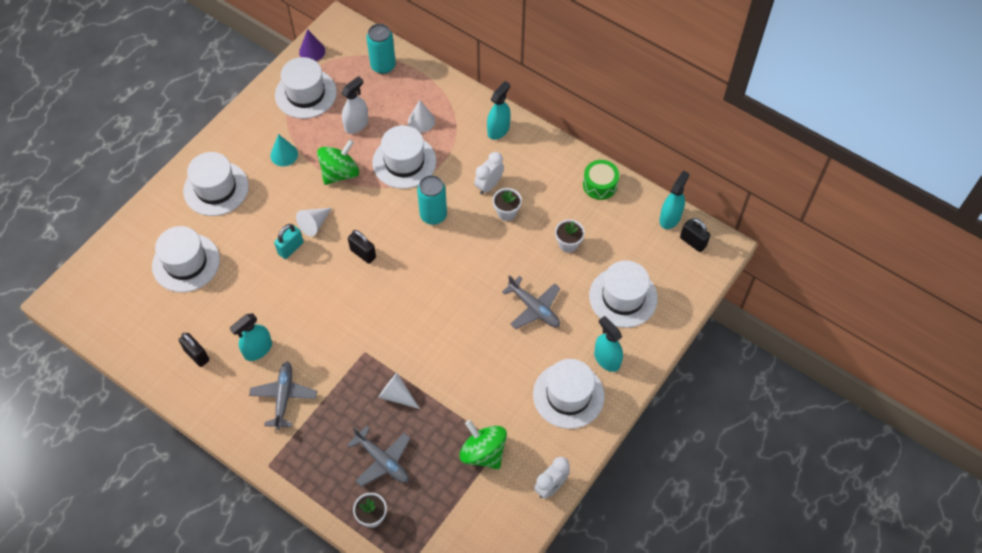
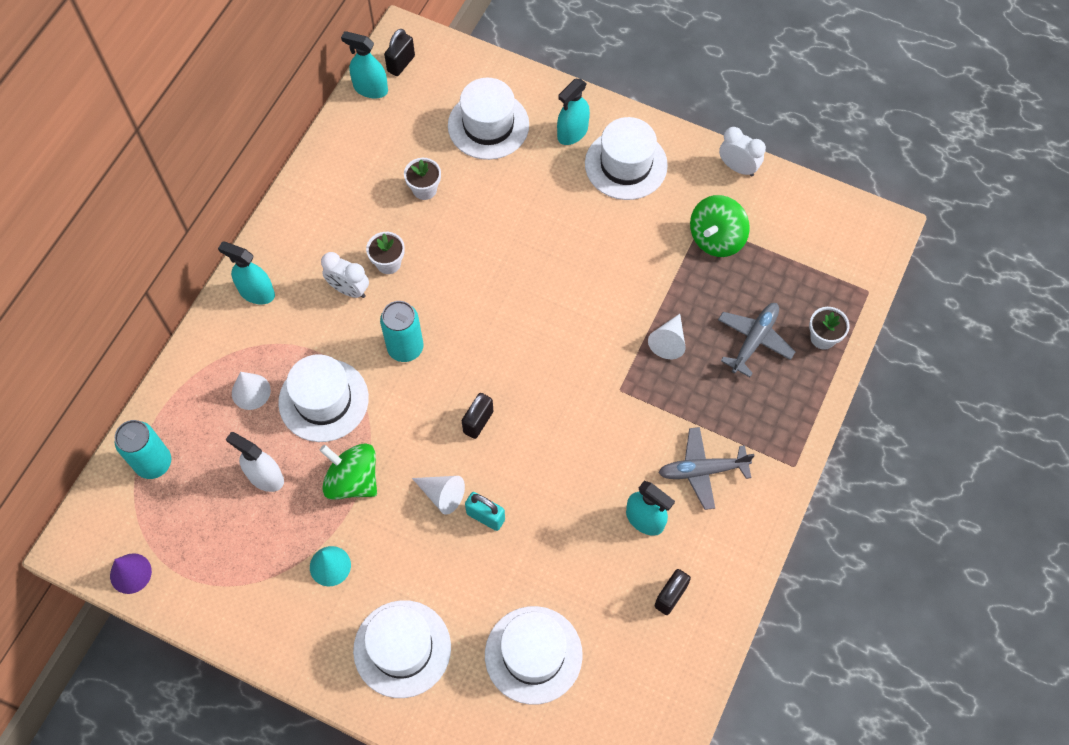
camera: 100 degrees left, 5 degrees up
white hat [275,57,337,119] -> none
grey plane [502,275,560,329] -> none
green drum [583,160,619,200] -> none

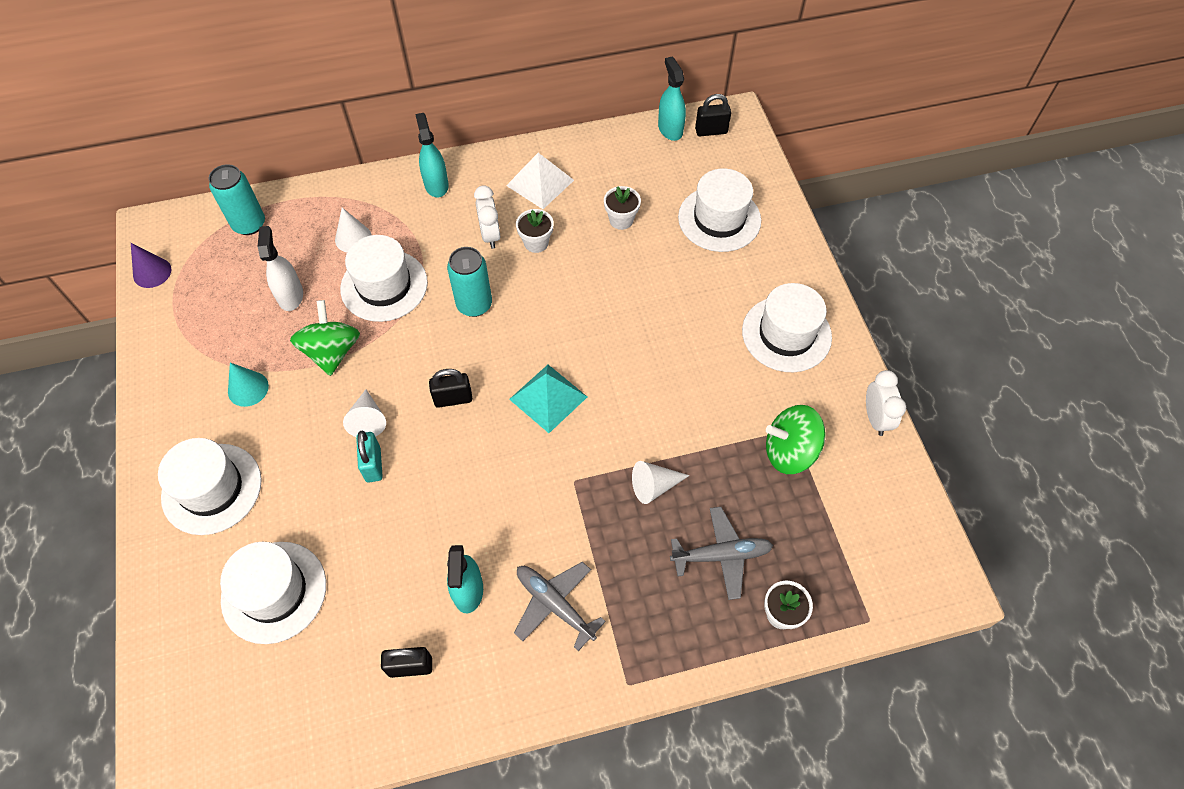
camera: 50 degrees right, 5 degrees down
turquoise spray bottle [557,79,590,145] -> none
none -> white pyramid [506,153,574,209]
none -> turquoise pyramid [509,365,587,433]

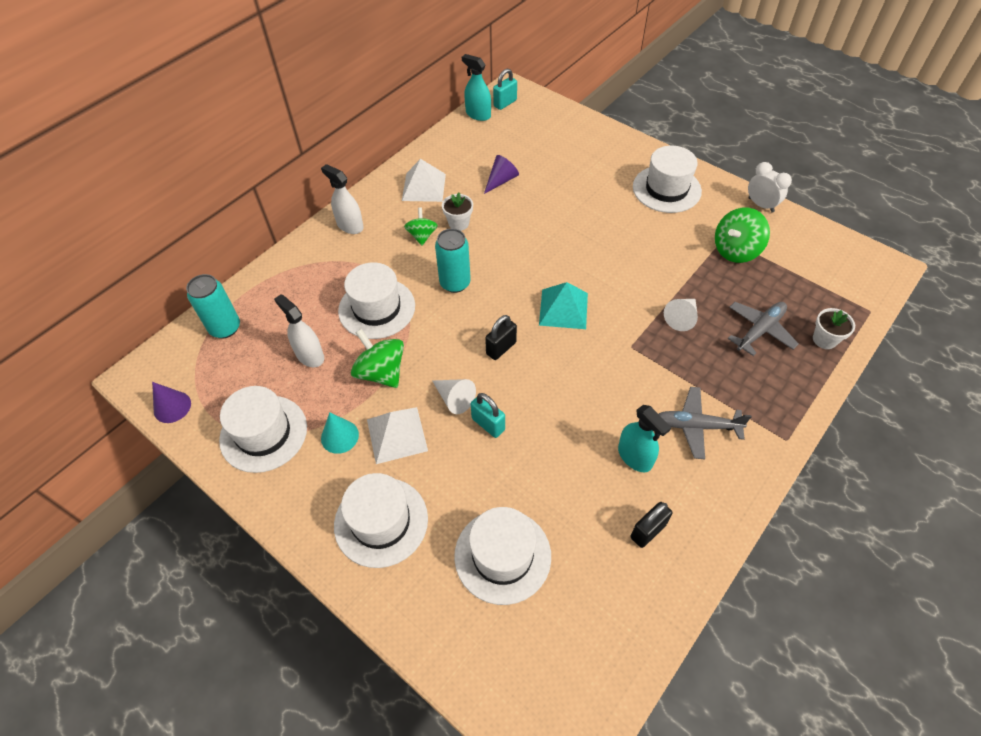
camera: 35 degrees left, 5 degrees down
white cone [335,208,372,252] -> none
turquoise spray bottle [415,113,449,197] -> white spray bottle [321,164,364,234]
white clock [474,185,500,249] -> green spinning top [404,208,438,246]
white flower pot [604,186,641,230] -> purple cone [484,155,519,194]
white hat [678,168,761,252] -> white hat moved to [219,386,307,473]
black padlock [695,94,731,136] -> turquoise padlock [493,68,517,110]
none -> white pyramid [367,407,428,464]

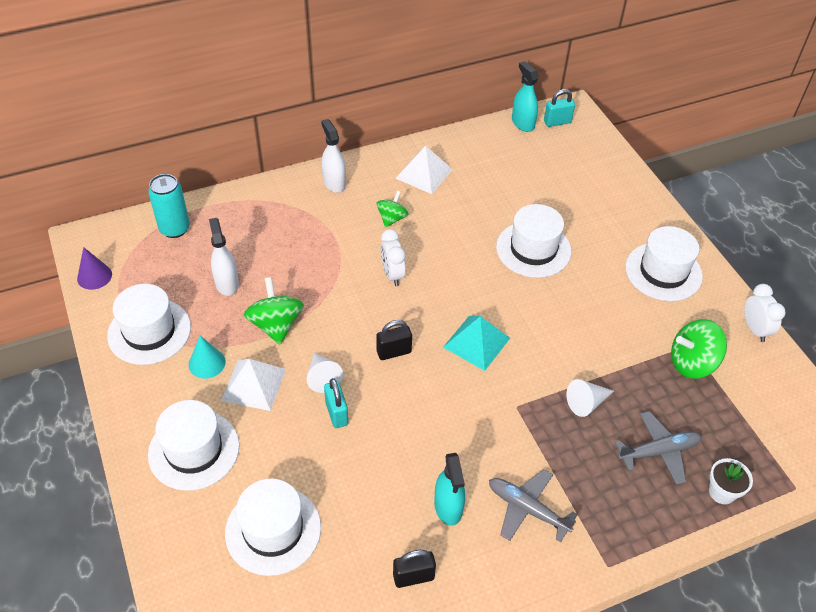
camera: 25 degrees right, 5 degrees down
white hat [338,262,415,339] -> white hat moved to [496,204,572,278]
turquoise can [435,228,471,293] -> white clock [381,229,406,286]
white flower pot [442,192,473,231] -> none
purple cone [484,155,519,194] -> none

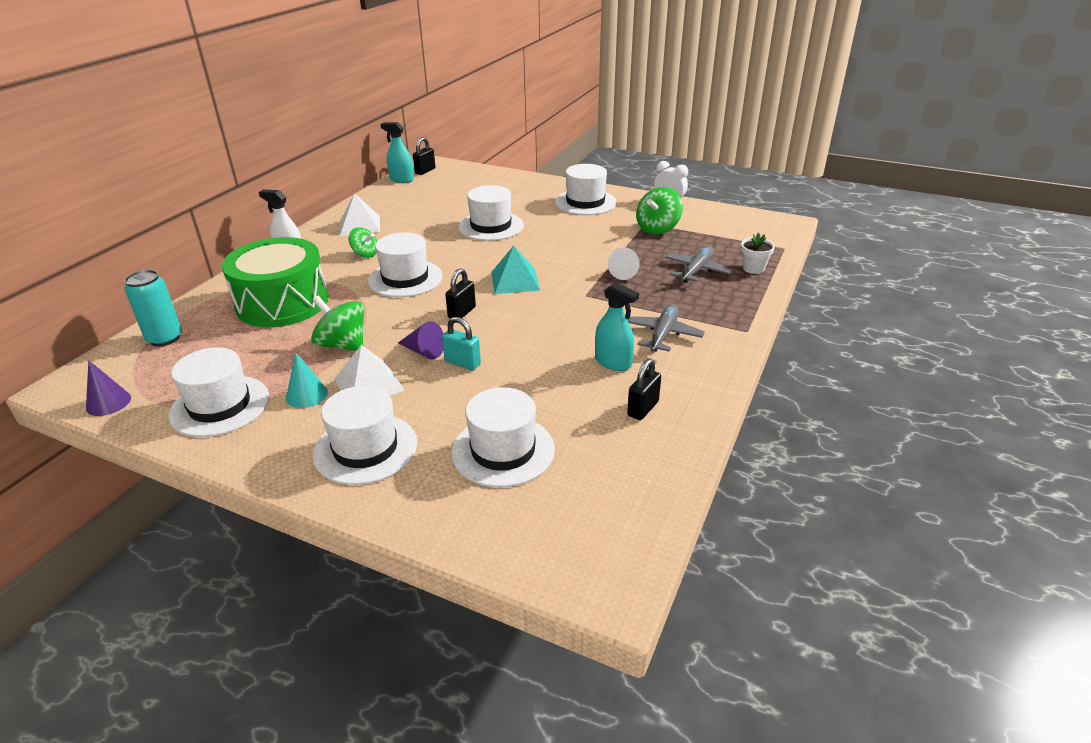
camera: 40 degrees left, 15 degrees down
white spray bottle [209,218,239,296] -> none
white cone [307,352,343,393] -> purple cone [398,321,444,360]
green spinning top [376,191,409,228] -> green spinning top turned 135 degrees clockwise [349,227,377,258]
white clock [381,229,406,286] -> white hat [368,232,443,297]
grey plane [489,469,578,542] -> grey plane turned 120 degrees clockwise [627,304,705,352]
turquoise padlock [544,89,575,127] -> black padlock [413,137,435,175]
none -> green drum [222,237,329,327]

